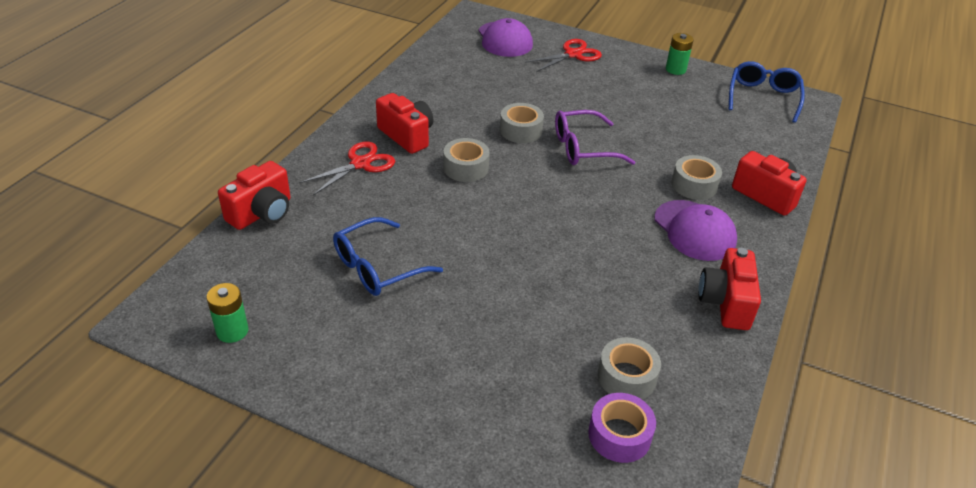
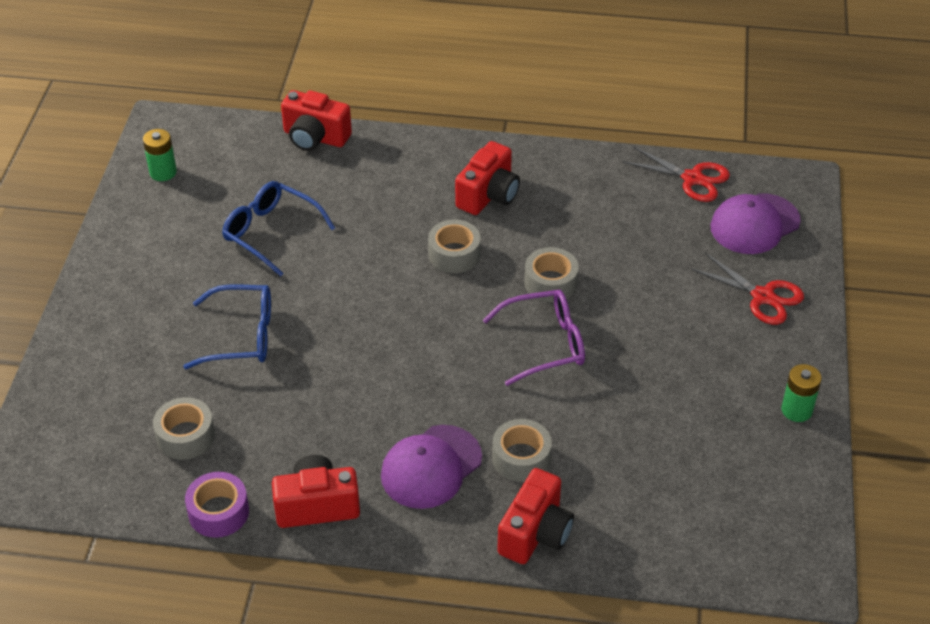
camera: 75 degrees right, 5 degrees up
red scissors [299,141,395,195] -> red scissors moved to [622,146,730,202]
purple glasses [555,110,635,165] -> purple glasses turned 105 degrees clockwise [483,289,585,386]
purple tape [588,393,656,463] -> purple tape moved to [185,472,249,538]
blue glasses [729,61,805,123] -> blue glasses moved to [183,284,271,369]

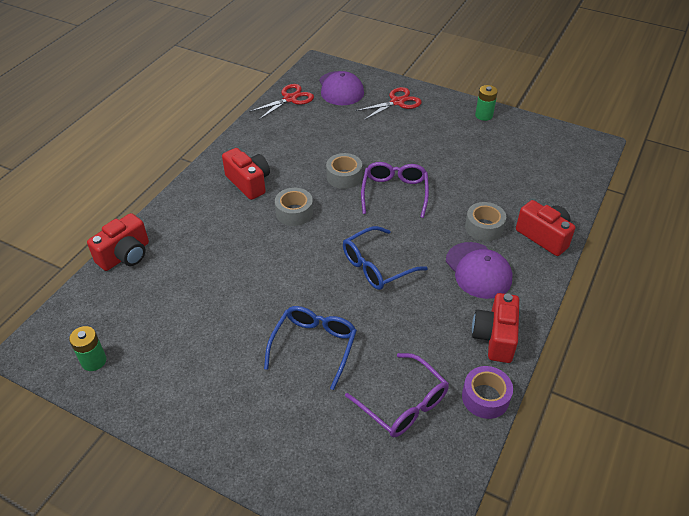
camera: 70 degrees left, 0 degrees up
grey tape [153,397,215,460] -> purple glasses [345,353,449,437]
blue glasses [222,181,335,276] -> blue glasses moved to [343,226,428,290]

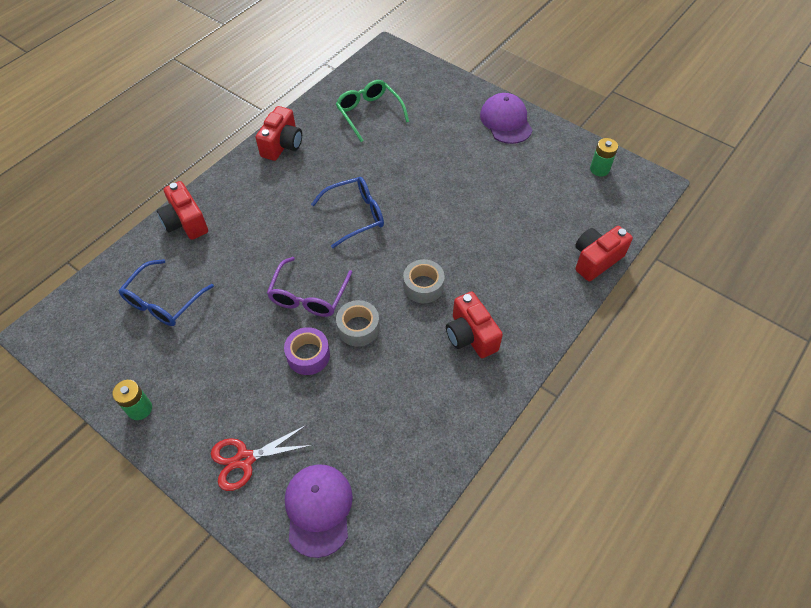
camera: 170 degrees left, 10 degrees up
red scissors [249,84,314,120] -> none
blue glasses [264,306,357,390] -> blue glasses moved to [118,259,214,326]
purple glasses [345,353,449,437] -> green glasses [336,80,409,142]
purple cap [446,242,512,299] -> purple cap moved to [480,93,532,144]
purple tape [462,366,513,419] -> purple tape moved to [284,327,330,375]
grey tape [465,202,506,241] -> none

